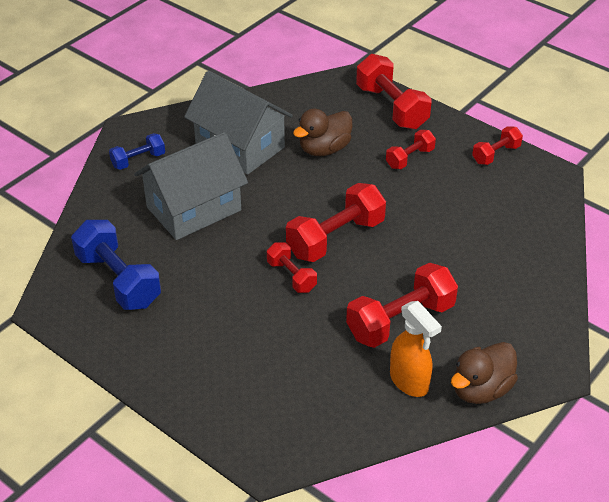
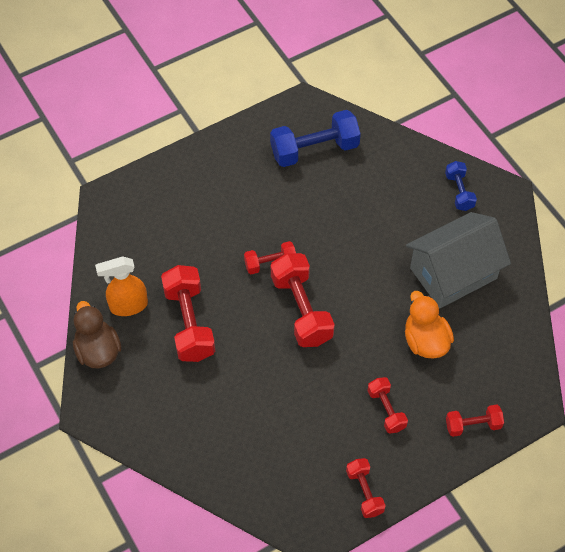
camera: 110 degrees right, 15 degrees up
grey house [135,132,248,240] -> none
brown duck [293,109,352,156] -> orange duck [405,291,454,359]
red dumbbell [356,54,432,129] -> red dumbbell [446,405,504,437], size x0.56

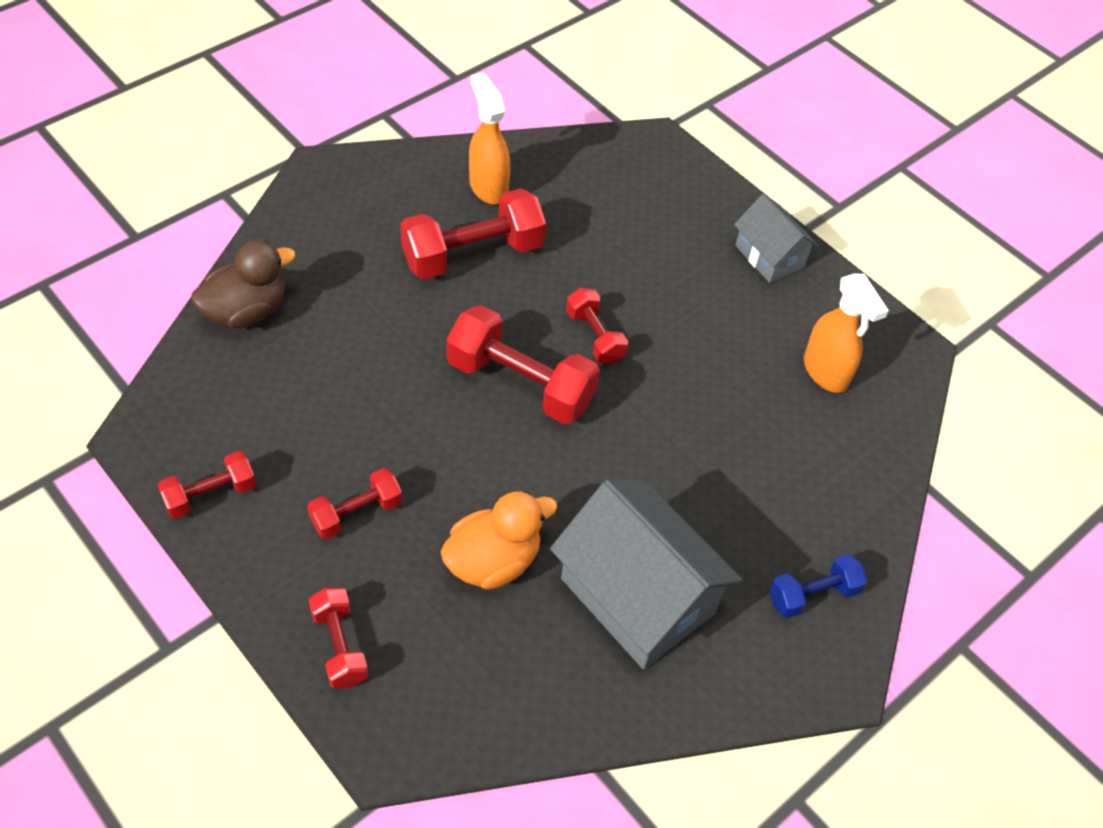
camera: 75 degrees right, 5 degrees down
brown duck [73,301,121,368] -> brown duck moved to [191,241,296,329]
blue dumbbell [270,110,361,167] -> orange spray bottle [804,273,889,393]
red dumbbell [271,253,335,347] -> red dumbbell turned 60 degrees clockwise [446,305,600,424]
none -> grey house [734,194,819,283]

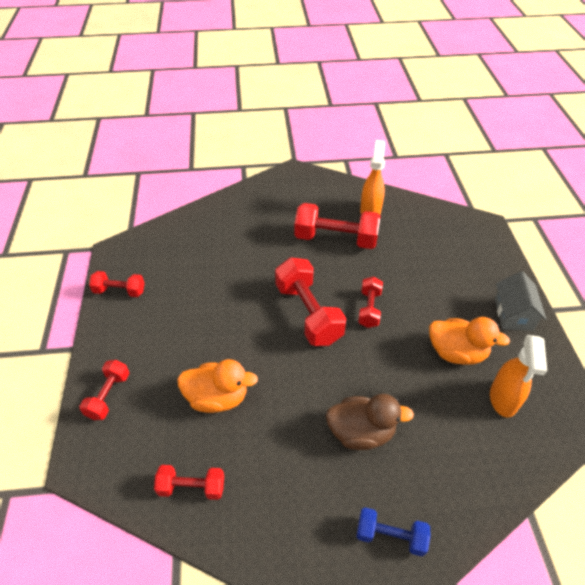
camera: 40 degrees right, 5 degrees down
brown duck [191,241,296,329] -> brown duck moved to [326,394,414,450]
red dumbbell [307,468,402,539] -> red dumbbell moved to [154,465,224,500]
grey house [550,480,743,669] -> none
none -> orange duck [429,317,510,365]

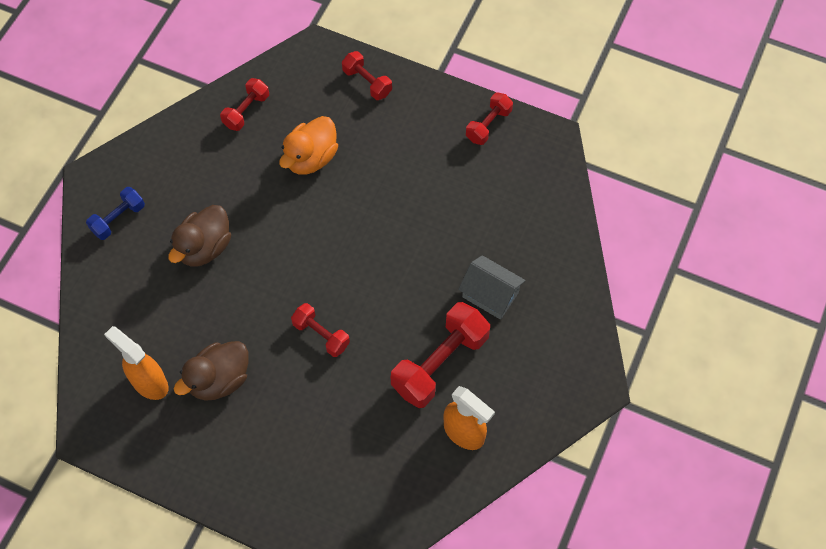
camera: 120 degrees right, 15 degrees up
red dumbbell [275,257,346,346] -> none
orange duck [429,317,510,365] -> brown duck [174,341,249,401]
grey house [495,271,547,331] -> grey house moved to [458,255,525,320]

